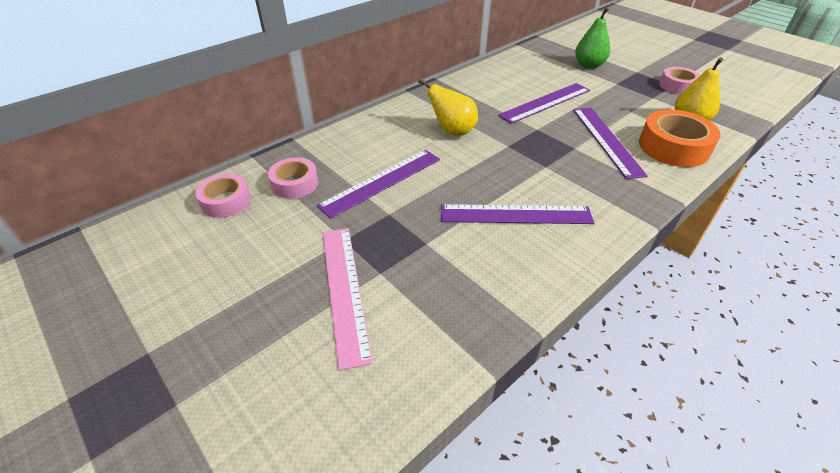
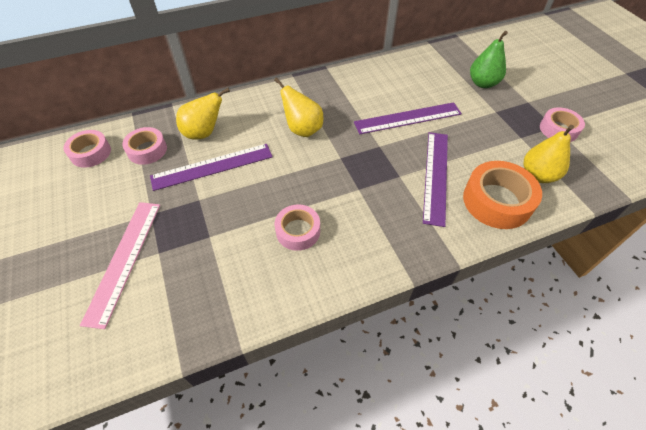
camera: 20 degrees right, 10 degrees up
purple ruler [441,204,594,224] -> pink tape [275,204,320,251]
none -> yellow pear [176,88,230,140]

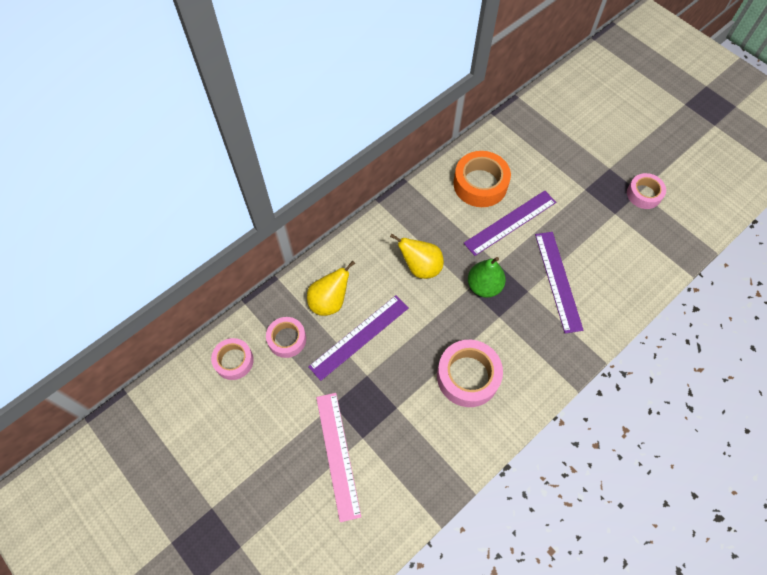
camera: 20 degrees left, 10 degrees up
pink tape [275,204,320,251] -> pink tape [437,340,503,407], size x1.59
orange tape [463,161,542,229] -> orange tape moved to [453,151,511,207]
green pear [470,31,508,88] -> green pear moved to [468,257,506,298]
yellow pear [523,125,574,183] -> none

